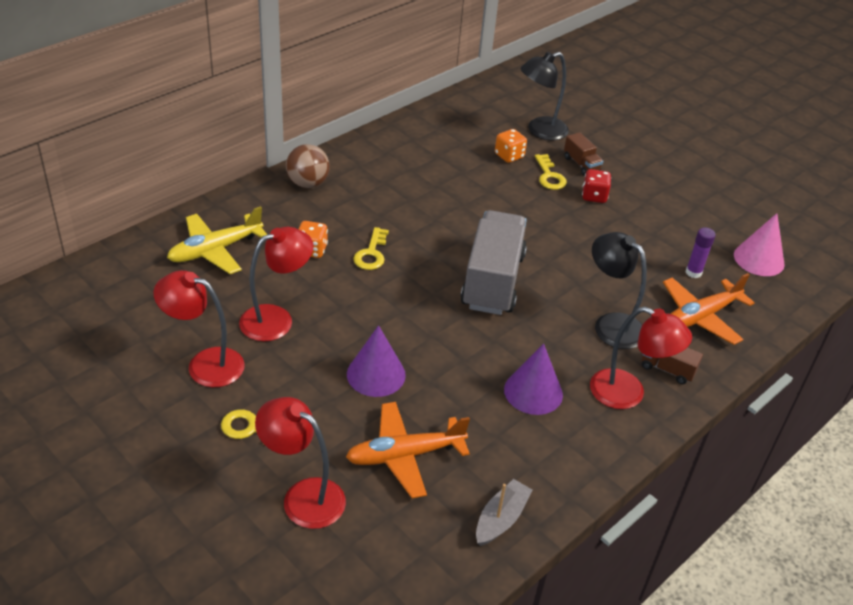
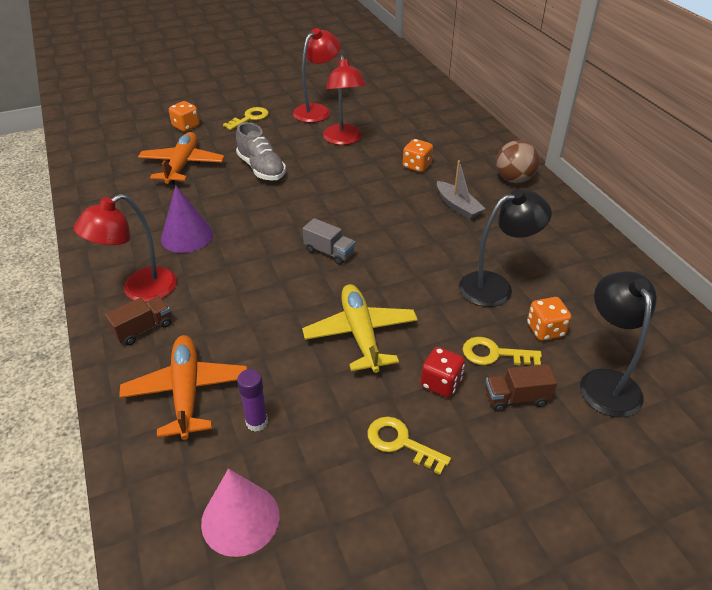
camera: 115 degrees right, 0 degrees up
yellow plane [167,206,268,274] -> yellow plane moved to [302,284,418,373]
red lamp [255,397,346,529] -> orange dice [169,101,200,132]
purple cone [347,325,406,397] -> grey shoe [236,122,286,181]
yellow key [353,227,389,270] -> yellow key moved to [367,417,451,475]
grey truck [460,210,527,315] -> grey truck [303,218,355,265], size x0.44
grey boat [476,479,533,546] -> grey boat moved to [437,160,485,220]
black lamp [592,232,647,349] -> black lamp moved to [459,189,552,307]

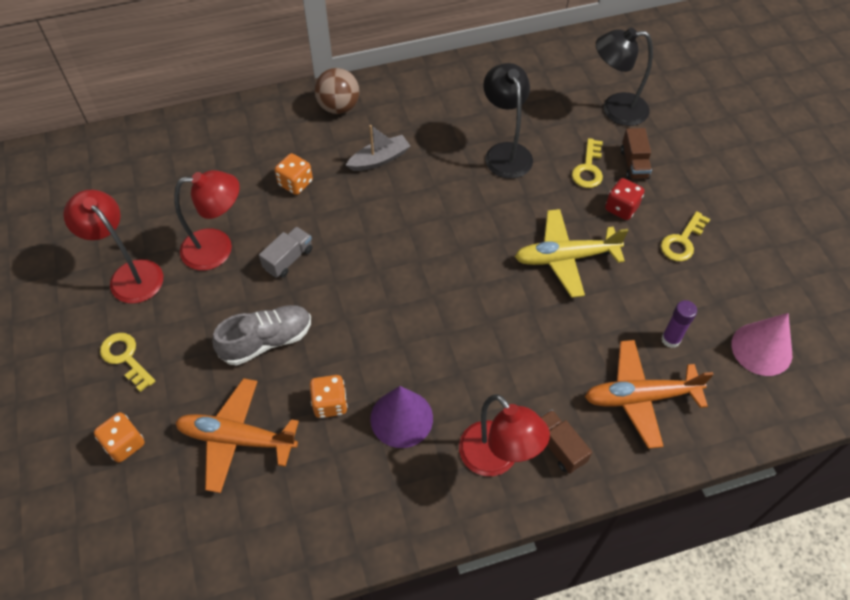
camera: 85 degrees left, 15 degrees up
grey truck [303,218,355,265] -> grey truck moved to [259,227,313,278]
orange dice [527,297,572,341] -> orange dice moved to [310,375,348,418]

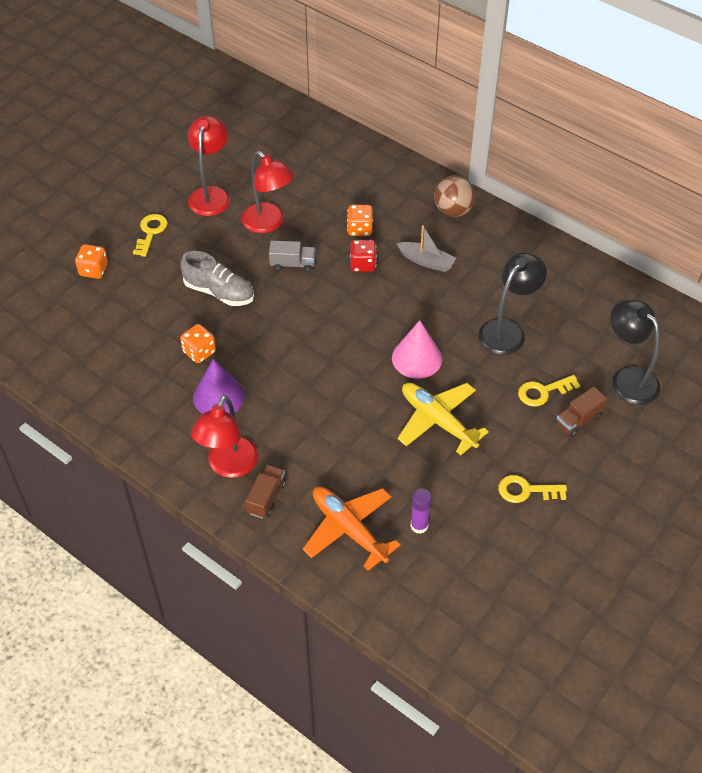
camera: 55 degrees right, 5 degrees down
orange plane [175,378,299,493] -> none
red dice [605,178,644,220] -> red dice moved to [350,240,376,272]
pink cone [731,313,792,376] -> pink cone moved to [392,320,442,379]

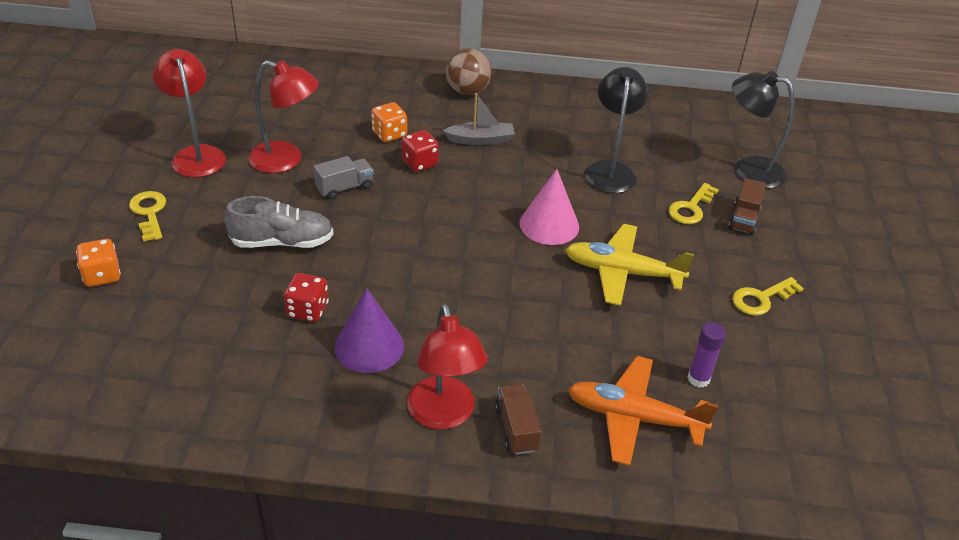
camera: 35 degrees left, 10 degrees down
orange dice [180,324,216,363] -> red dice [284,273,329,322]

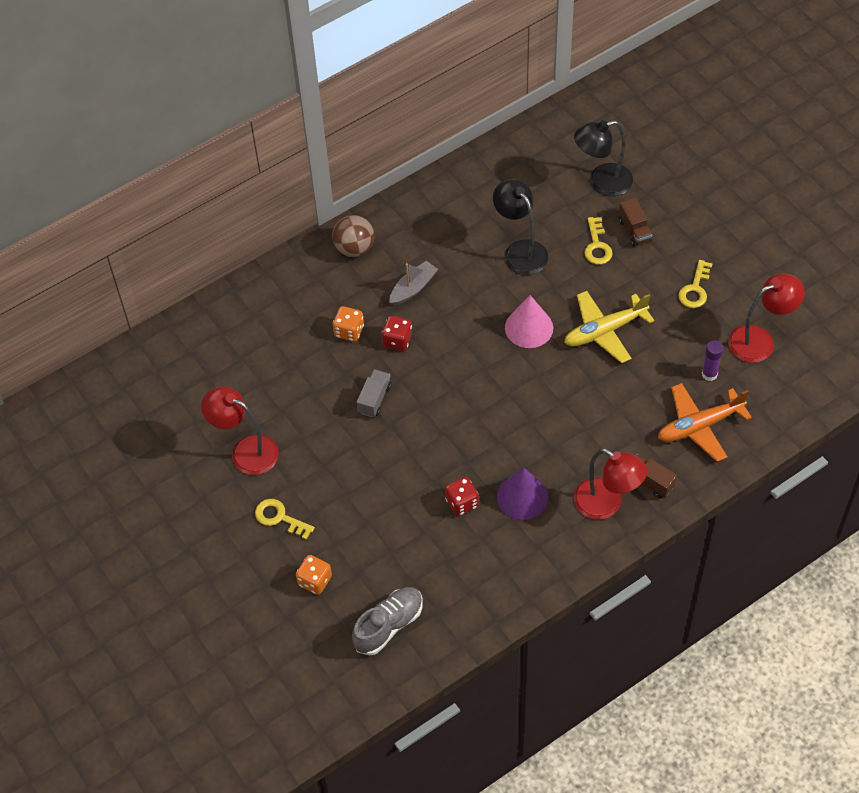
camera: 35 degrees left, 15 degrees up
grey shoe [224,196,334,248] -> grey shoe moved to [352,587,423,656]
red lamp [248,60,319,173] -> red lamp moved to [728,273,805,363]

